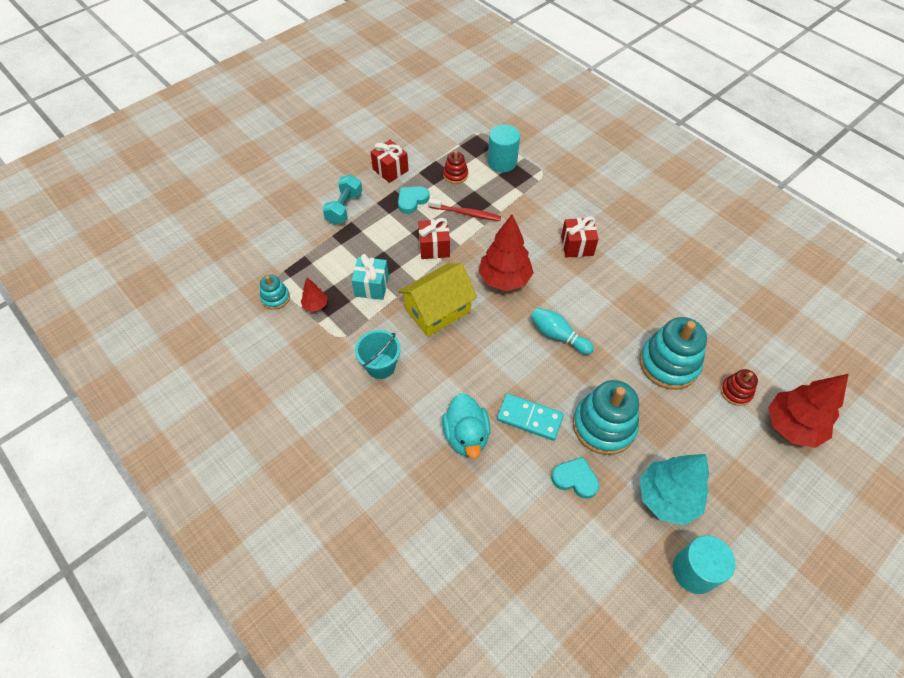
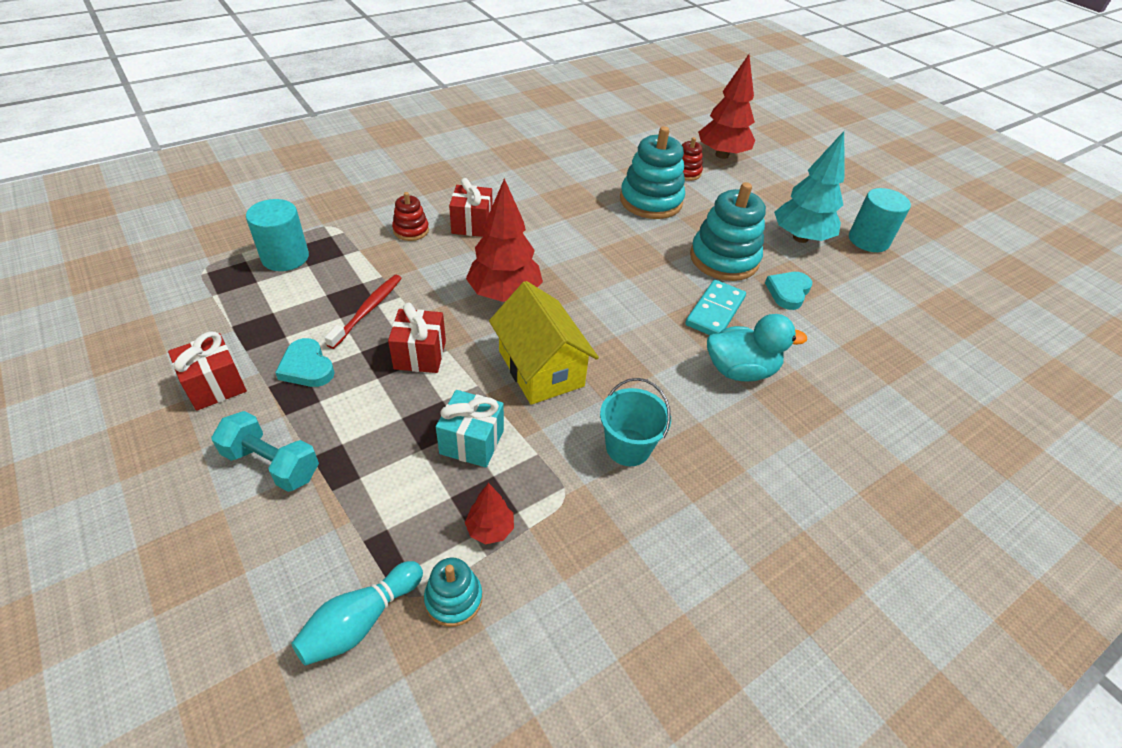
camera: 85 degrees left, 10 degrees down
red stacking toy [443,151,468,184] -> red stacking toy moved to [392,192,429,241]
turquoise bowling pin [531,308,594,355] -> turquoise bowling pin moved to [291,561,423,666]

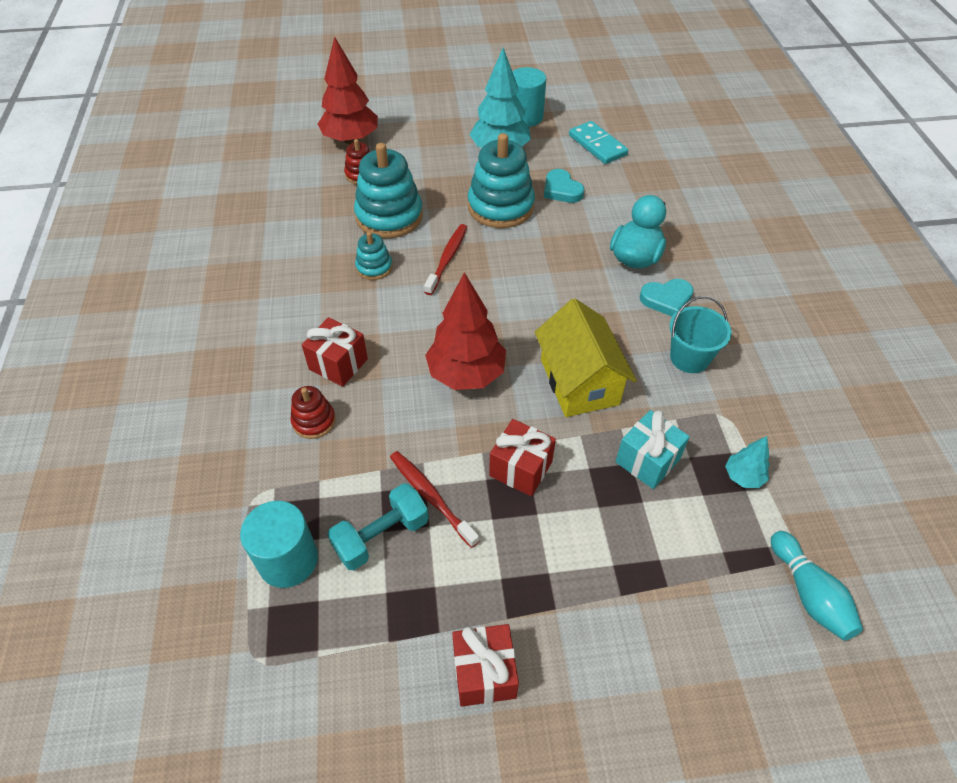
camera: 60 degrees left, 5 degrees up
turquoise dumbbell [211,411,319,492] -> turquoise dumbbell moved to [327,483,429,570]
turquoise heart [275,338,335,387] -> turquoise heart moved to [640,279,694,316]
turquoise stacking toy [424,558,482,627] -> turquoise stacking toy moved to [355,232,392,280]
red tree [465,483,514,544] -> turquoise tree [725,436,770,488]
yellow house [489,281,599,405] -> yellow house turned 75 degrees clockwise [535,298,637,417]
turquoise domino [685,280,746,335] -> turquoise domino moved to [569,121,628,164]
none -> red toothbrush [424,224,467,295]

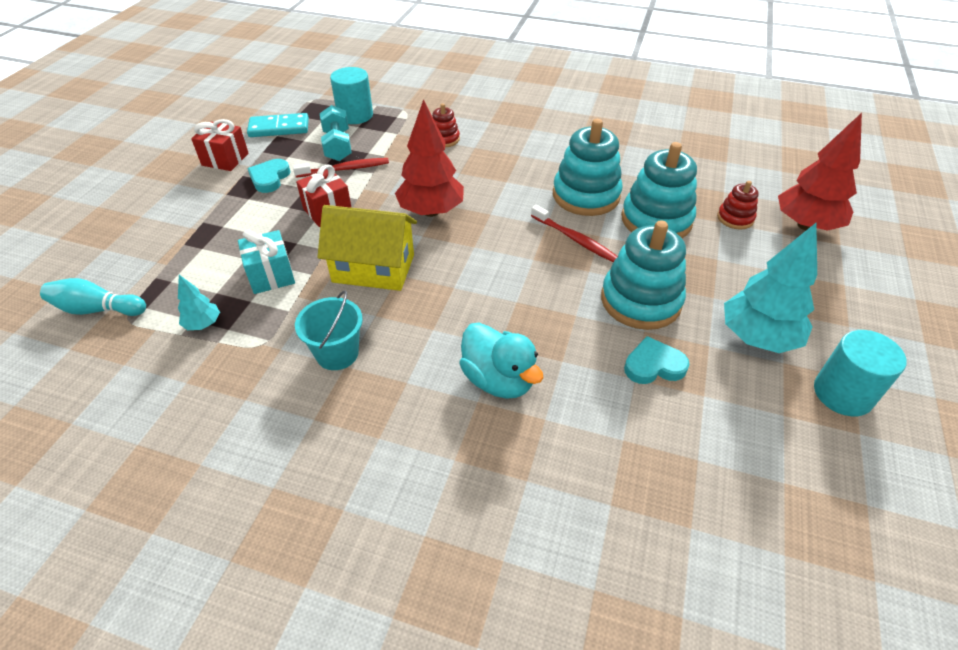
camera: 115 degrees right, 5 degrees down
red gift [302,317,368,387] -> none
turquoise stacking toy [355,232,392,280] -> turquoise stacking toy [553,119,623,216], size x1.96
turquoise domino [569,121,628,164] -> turquoise domino moved to [247,113,309,137]
turquoise heart [640,279,694,316] -> turquoise heart moved to [247,159,291,193]

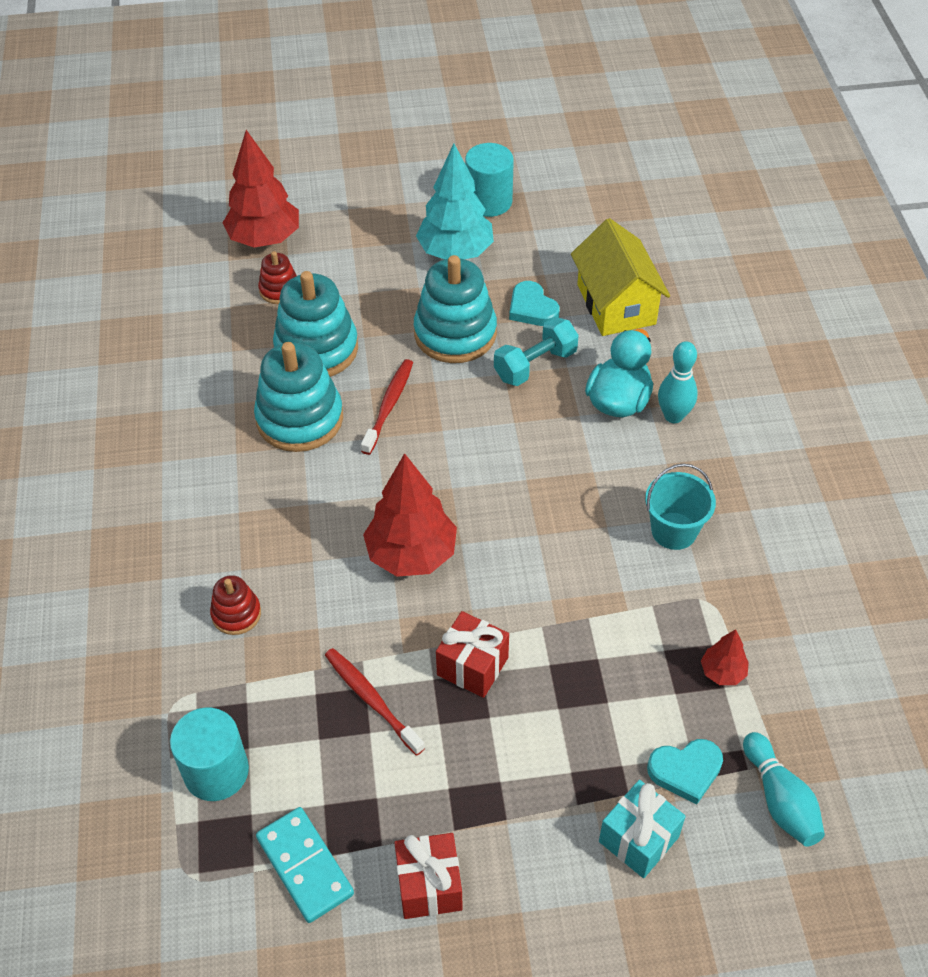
camera: 115 degrees left, 5 degrees up
turquoise tree [178,275,220,330] -> red tree [701,629,749,685]
turquoise gift [238,230,295,294] -> turquoise gift moved to [599,780,686,878]
turquoise heart [247,159,291,193] -> turquoise heart moved to [647,739,723,804]
yellow house [318,205,417,291] -> yellow house moved to [571,218,670,336]
turquoise dumbbell [320,105,352,161] -> turquoise dumbbell moved to [494,317,579,386]
none -> turquoise bowling pin [658,341,698,423]

